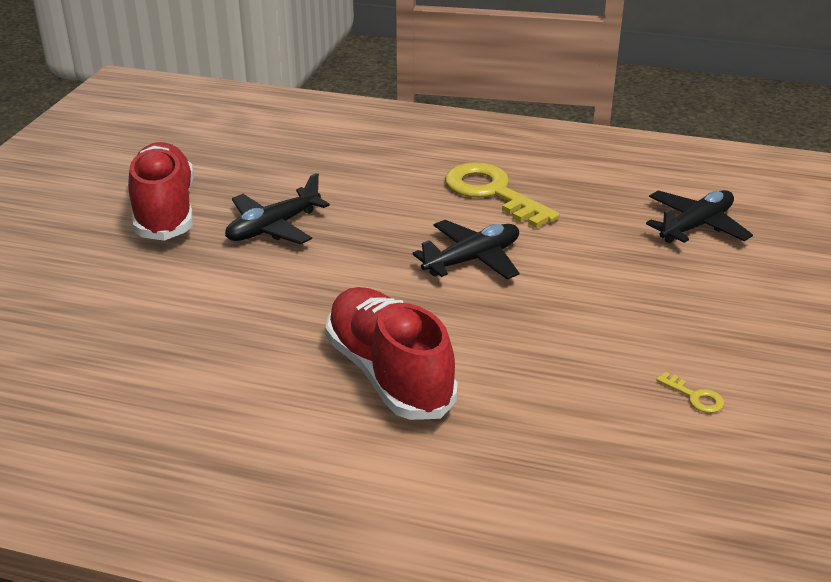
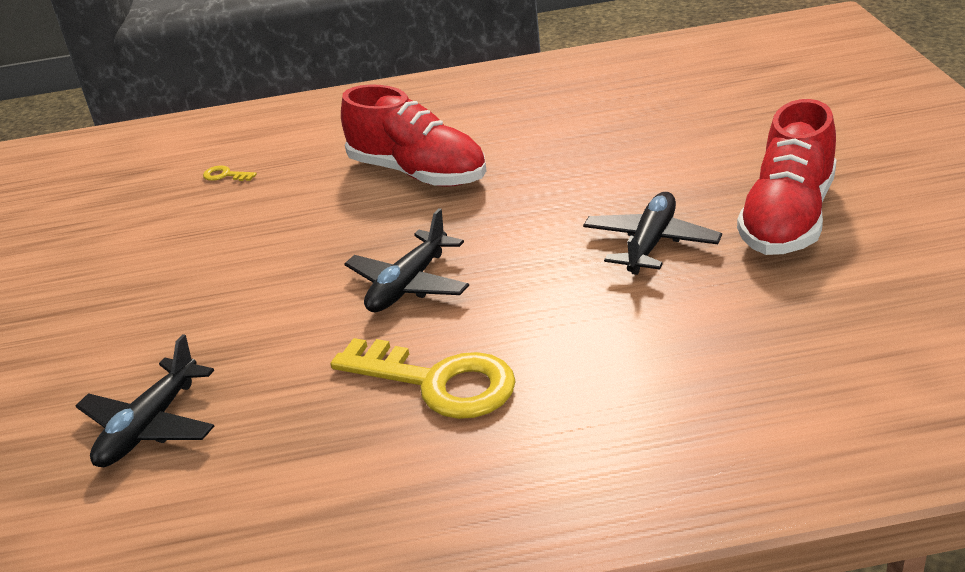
camera: 160 degrees right, 0 degrees up
red shoe [128,142,194,241] -> red shoe turned 60 degrees clockwise [737,99,836,255]
yellow key [656,372,724,413] -> yellow key moved to [203,166,257,181]

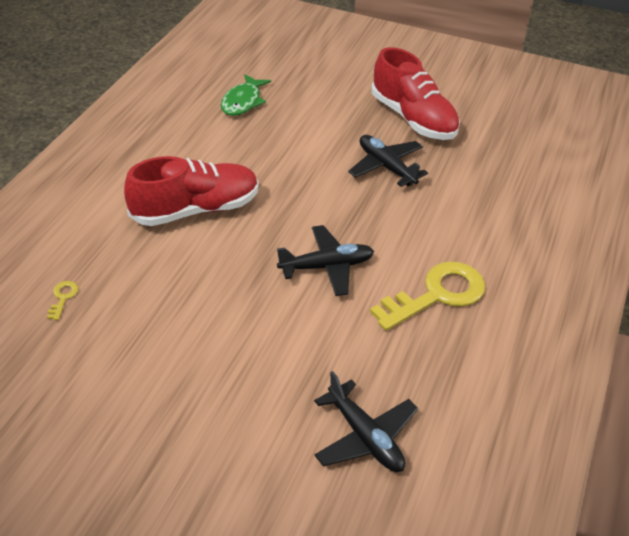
camera: 65 degrees left, 10 degrees up
yellow key [203,166,257,181] -> yellow key turned 135 degrees clockwise [47,281,78,320]
black plane [344,208,469,312] -> black plane turned 75 degrees counterclockwise [277,225,374,296]
none -> green fish [221,74,271,116]

